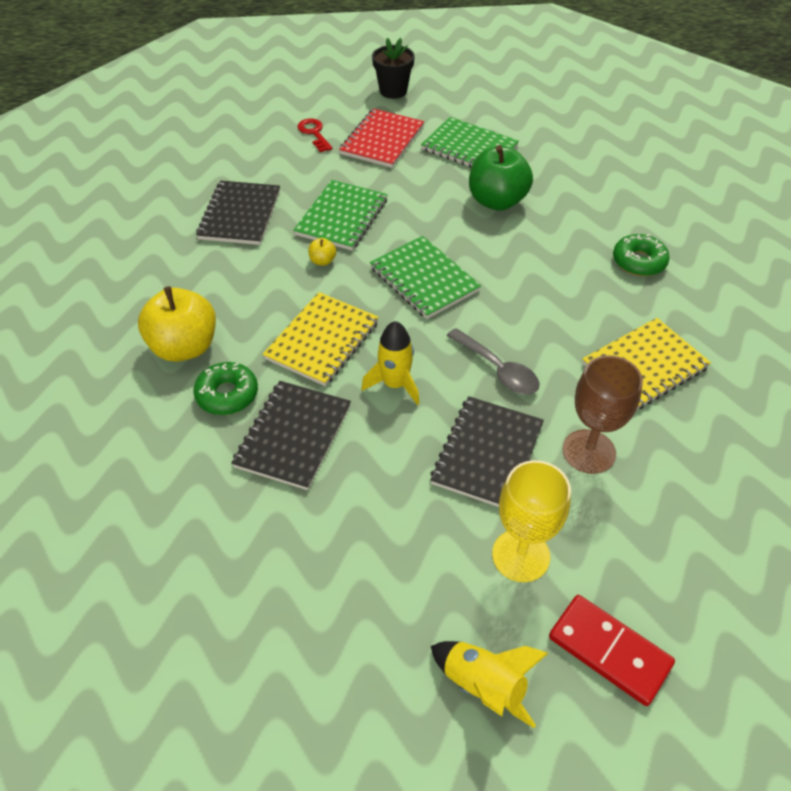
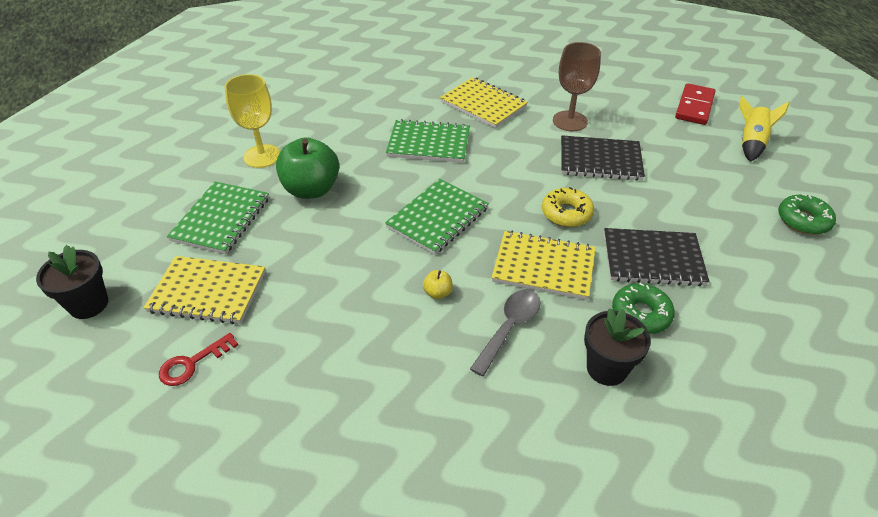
camera: 105 degrees left, 5 degrees down
yellow apple [138,286,216,362] -> black flower pot [584,308,651,386]
black notebook [196,181,280,245] -> none
green notebook [293,180,388,250] -> green notebook moved to [386,119,470,163]
red notebook [339,109,424,168] -> yellow notebook [144,256,266,324]
yellow rocket [361,321,420,405] -> yellow donut [542,187,594,227]
grey spoon [447,328,540,395] -> grey spoon moved to [470,290,540,376]
yellow goblet [492,460,571,582] -> yellow goblet moved to [225,74,281,168]
green donut [613,234,670,276] -> green donut moved to [778,193,836,235]

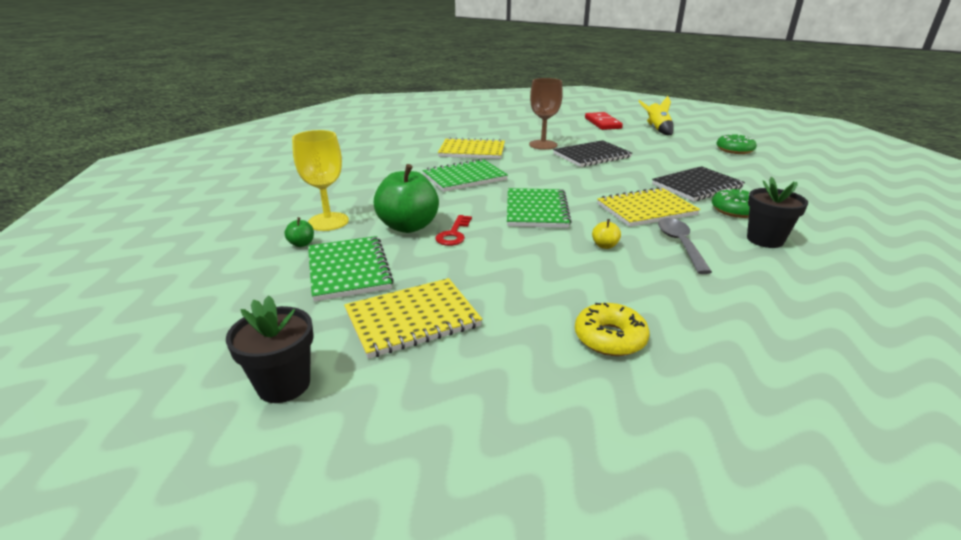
camera: 35 degrees left, 15 degrees down
red key [159,333,238,386] -> red key moved to [436,215,472,246]
yellow donut [542,187,594,227] -> yellow donut moved to [575,303,650,356]
none -> green apple [284,217,314,247]

